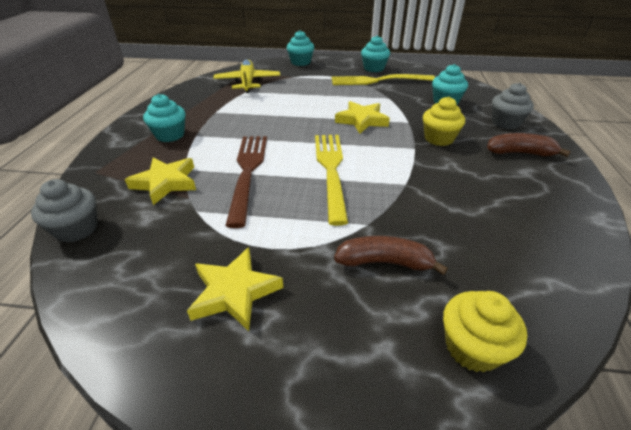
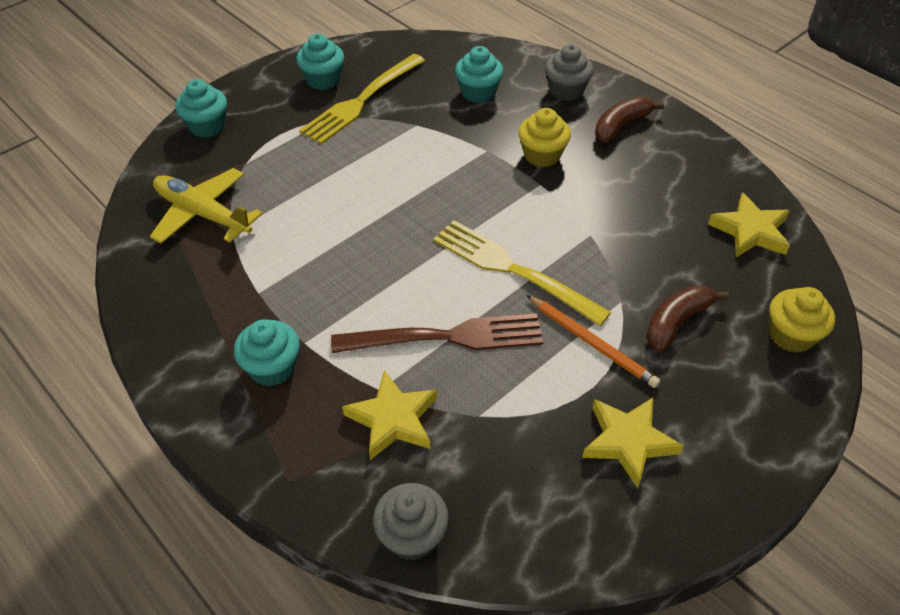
camera: 50 degrees left, 10 degrees up
brown fork [225,136,267,228] -> brown fork turned 135 degrees clockwise [331,314,543,353]
yellow star [335,101,390,134] -> yellow star moved to [708,193,790,257]
none -> orange pencil [526,295,660,388]

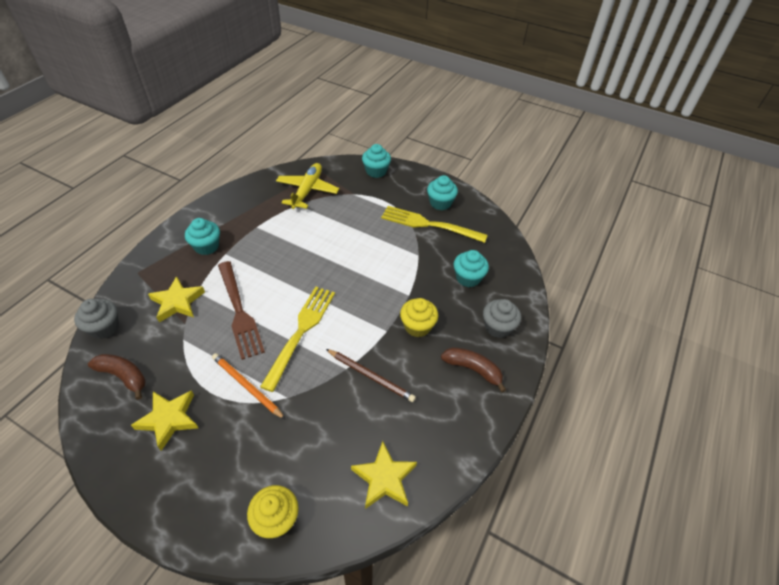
camera: 70 degrees right, 0 degrees up
orange pencil [526,295,660,388] -> orange pencil turned 105 degrees clockwise [212,353,286,420]
brown banana [646,285,729,352] -> brown banana moved to [88,354,146,400]
none -> brown pencil [326,349,416,402]

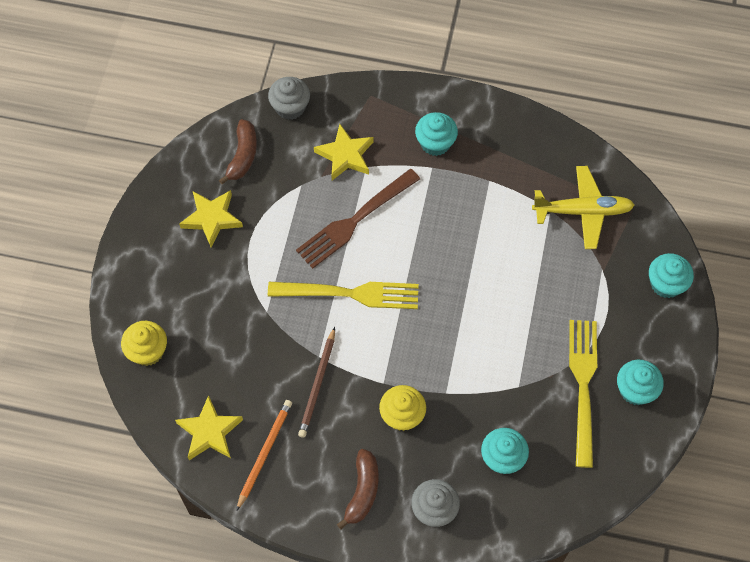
camera: 75 degrees right, 15 degrees up
orange pencil [212,353,286,420] -> orange pencil moved to [236,400,292,511]

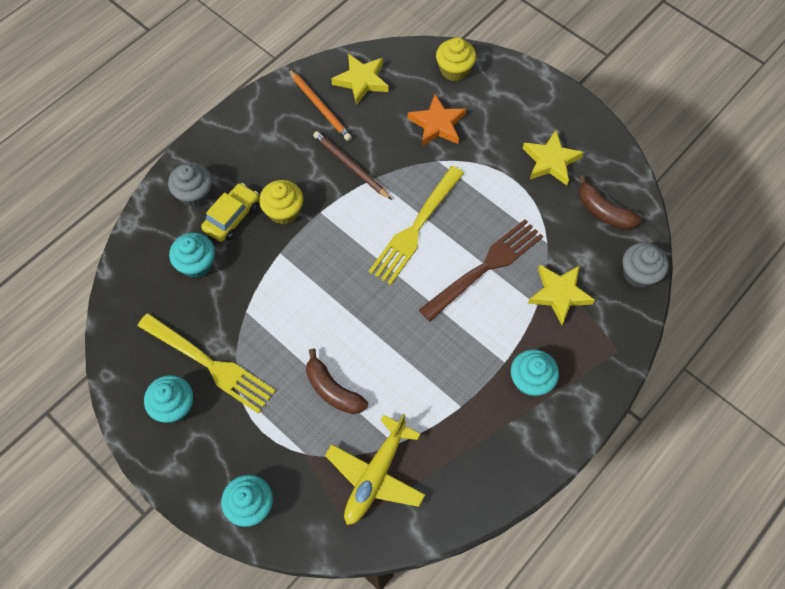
camera: 120 degrees right, 0 degrees up
brown fork [296,169,420,269] -> brown fork turned 60 degrees clockwise [419,219,543,321]
brown banana [337,449,378,530] -> brown banana moved to [306,348,368,414]
none -> yellow car [201,183,259,242]
none -> orange star [408,94,466,146]

